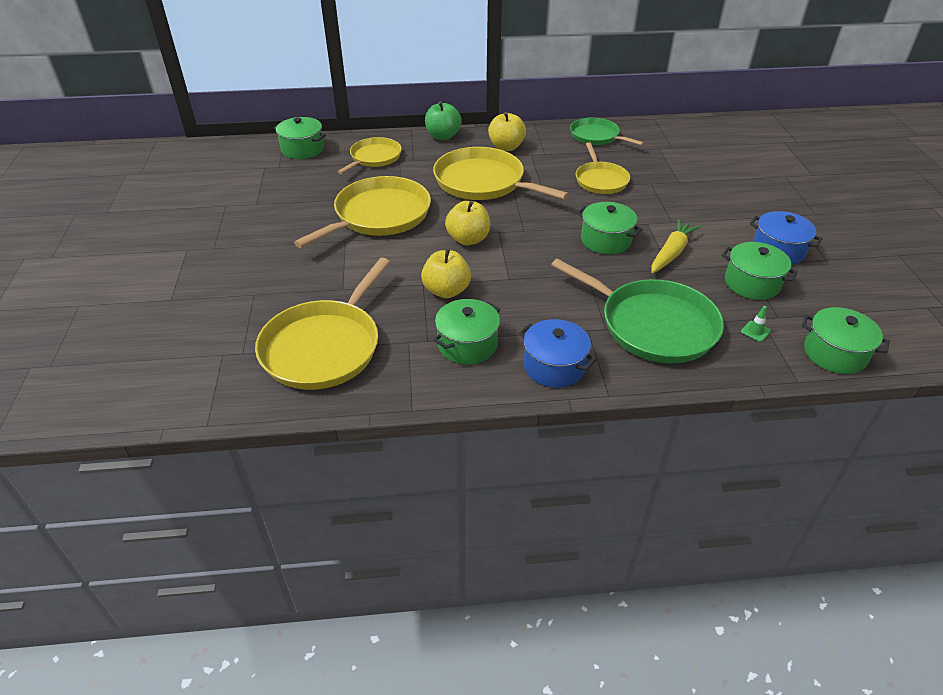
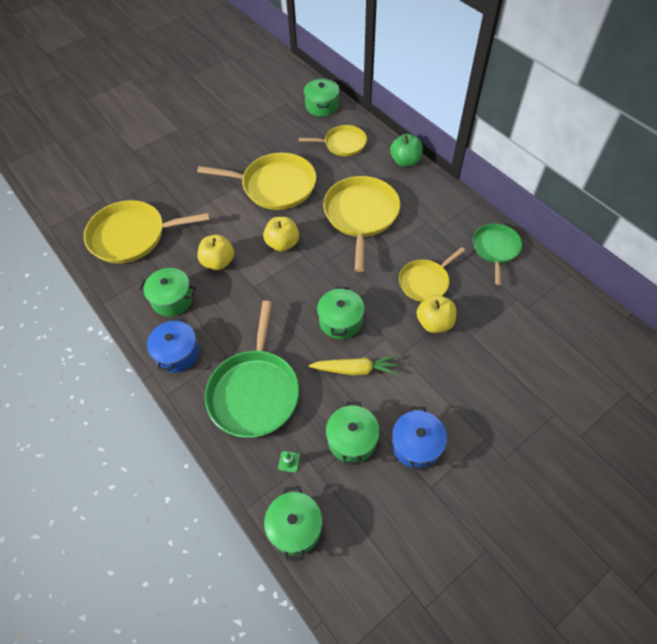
camera: 60 degrees right, 15 degrees up
yellow apple [488,112,526,151] -> yellow apple moved to [417,295,456,333]

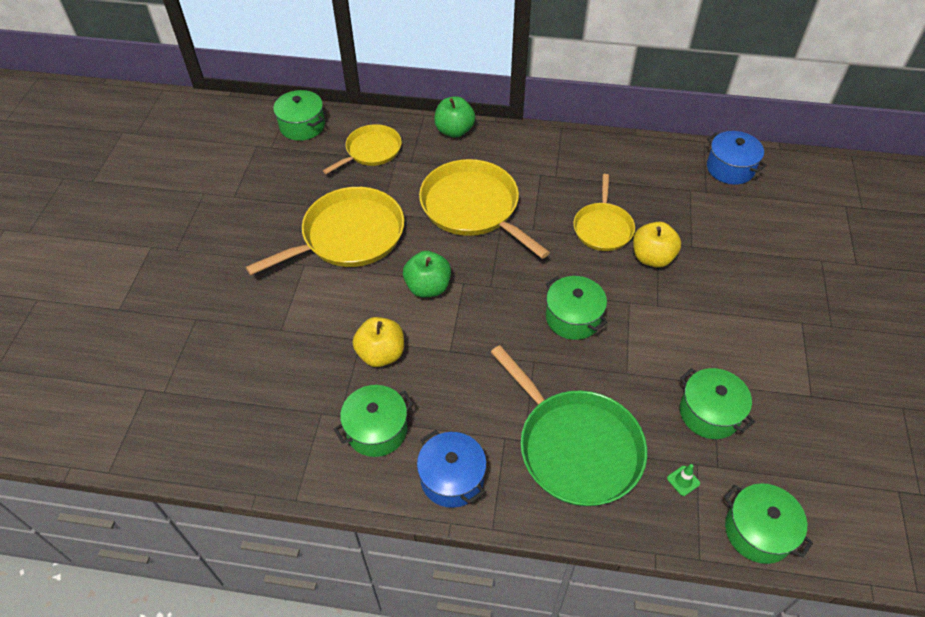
camera: 45 degrees left, 5 degrees down
yellow pan [84,200,210,264] -> none
yellow apple [263,217,299,252] -> green apple [403,251,451,297]
yellow carrot [309,355,398,375] -> none
blue pot [392,406,447,471] -> blue pot moved to [707,131,767,185]
green pan [473,224,522,285] -> none

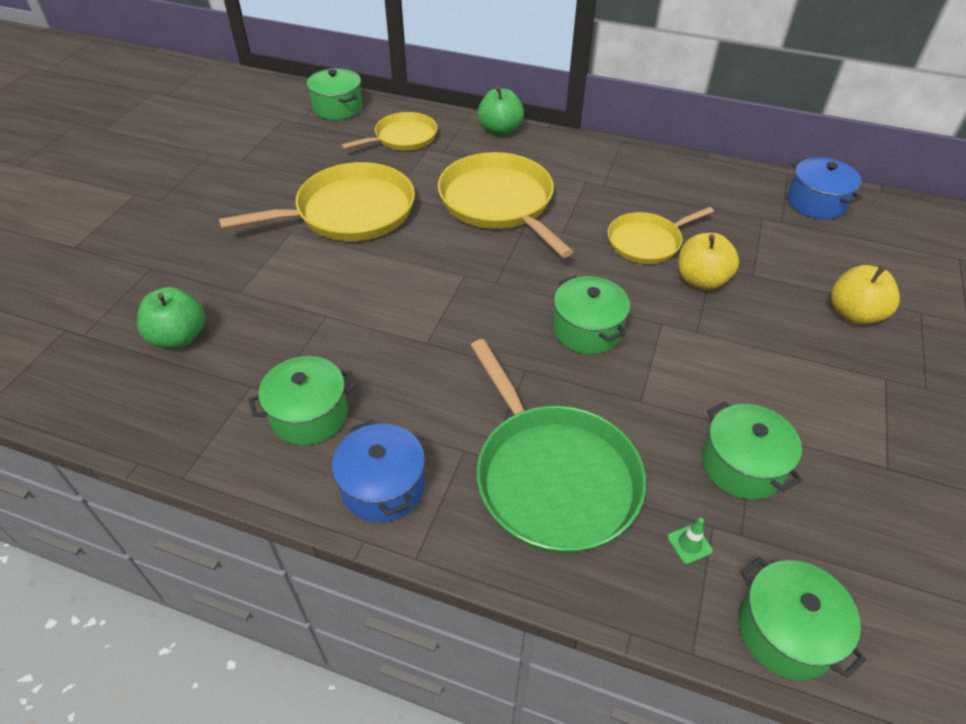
camera: 10 degrees right, 5 degrees down
yellow apple [353,317,404,367] -> yellow apple moved to [831,265,900,325]
green apple [403,251,451,297] -> green apple moved to [137,287,206,348]
yellow pan [573,174,635,251] -> yellow pan turned 45 degrees clockwise [608,207,714,264]

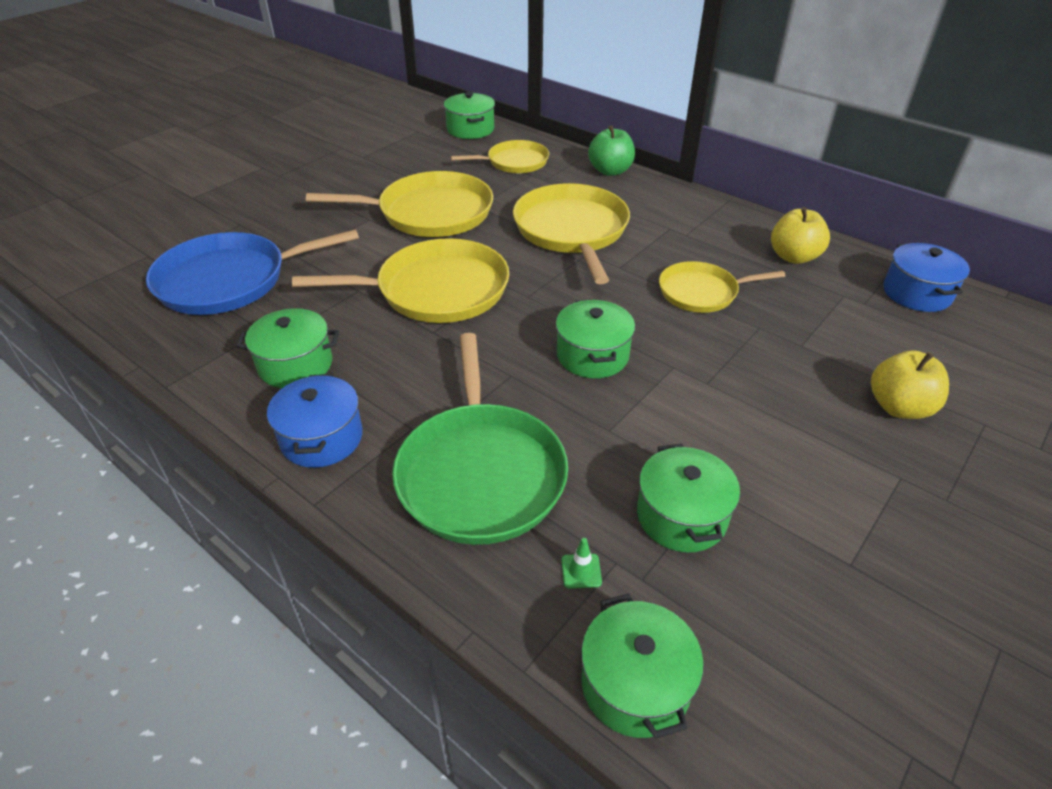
camera: 20 degrees right, 5 degrees down
green apple [137,287,206,348] -> blue pan [146,229,359,315]
yellow apple [678,233,739,290] -> yellow apple moved to [771,207,830,264]
none -> yellow pan [292,238,509,323]

